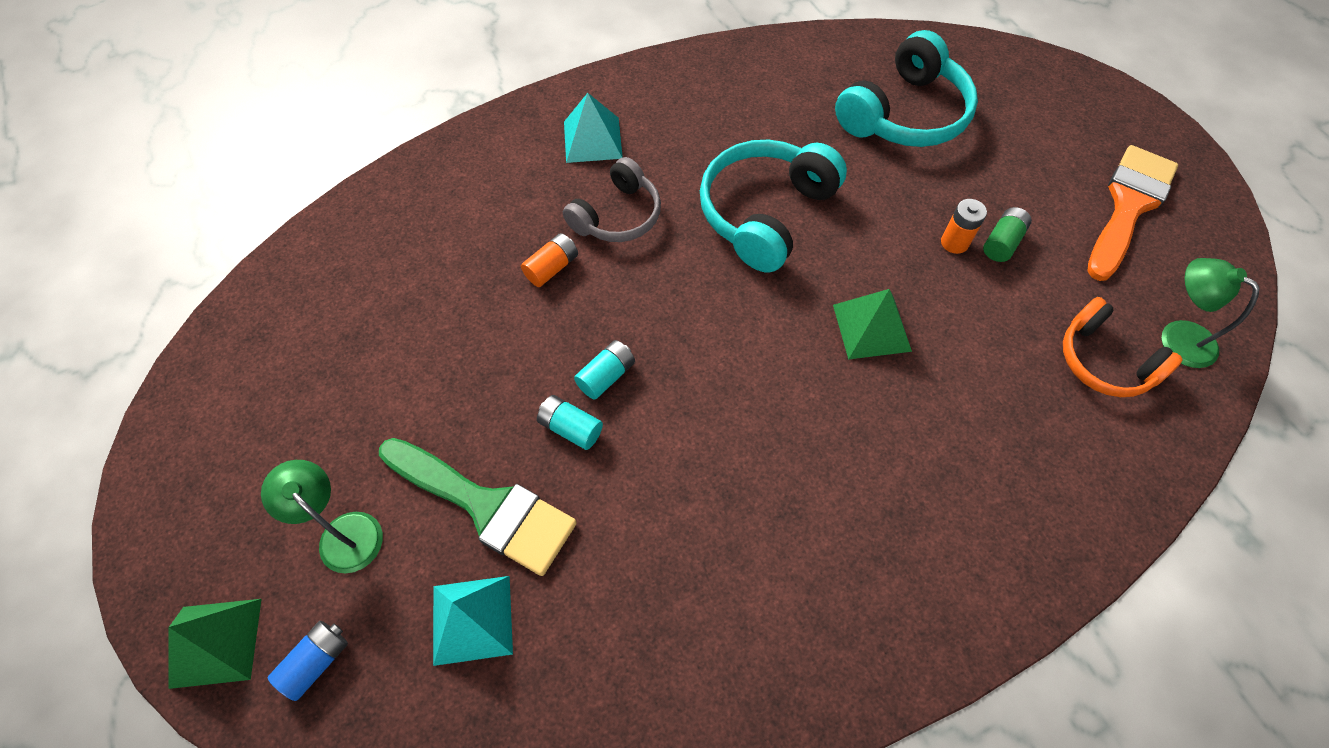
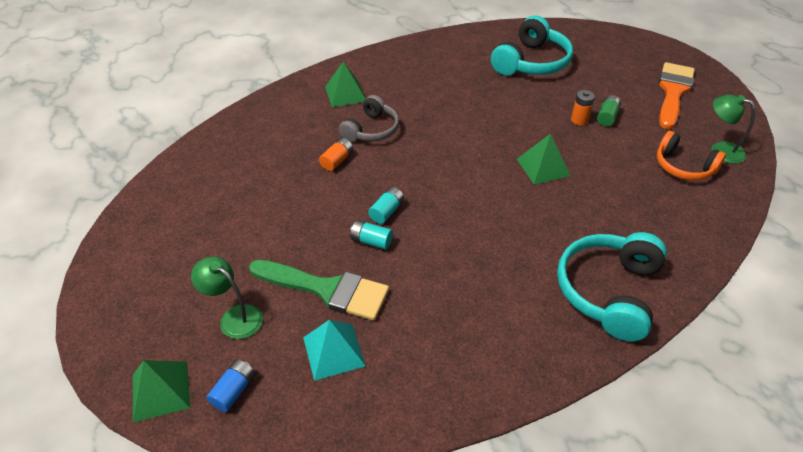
camera: 10 degrees left, 15 degrees down
turquoise pyramid [564,93,623,163] -> green pyramid [325,62,366,107]
turquoise headphones [700,139,847,272] -> turquoise headphones moved to [557,232,667,342]

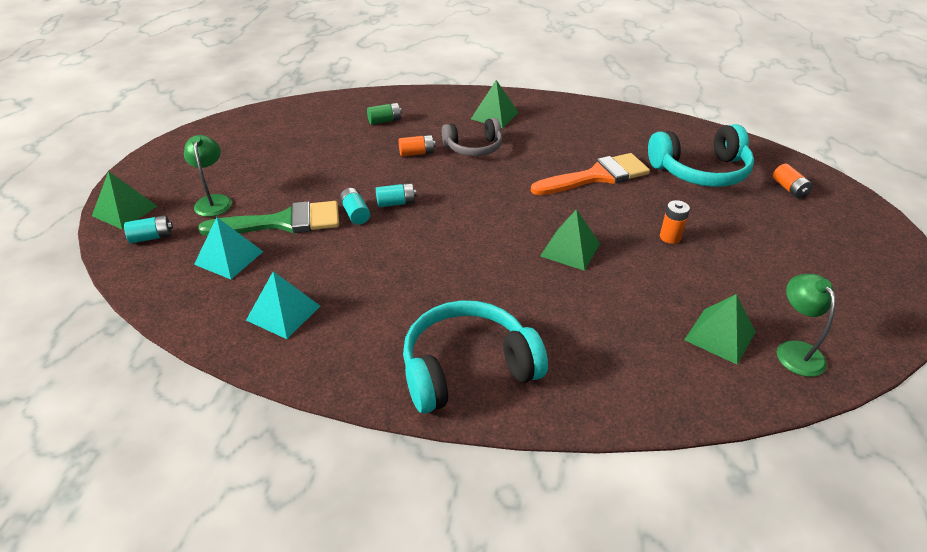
camera: 45 degrees right, 5 degrees down
blue battery [207,359,255,412] -> turquoise battery [124,215,173,243]
green brush [249,260,389,321] -> green brush turned 75 degrees counterclockwise [198,201,339,236]
green battery [597,95,621,126] -> green battery moved to [367,103,402,125]
orange headphones [657,131,726,181] -> green pyramid [684,294,756,365]
orange brush [659,62,695,129] -> orange brush moved to [531,153,650,195]
none -> turquoise pyramid [246,271,320,339]
none -> orange battery [773,164,813,198]

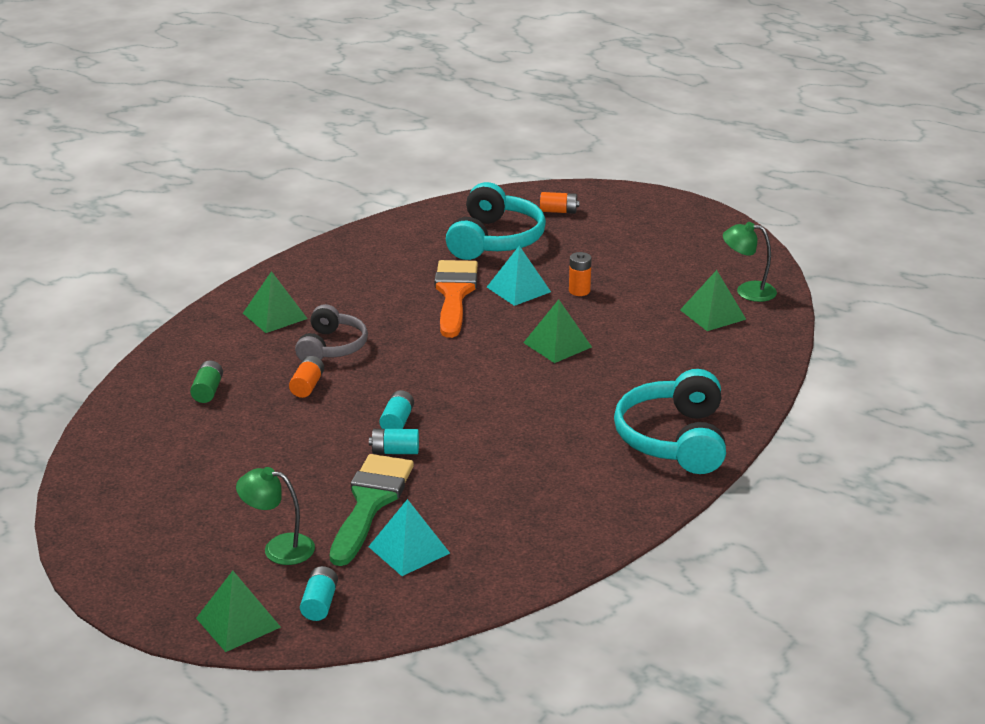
camera: 65 degrees left, 10 degrees down
turquoise pyramid [246,271,320,339] -> turquoise pyramid moved to [487,246,551,306]

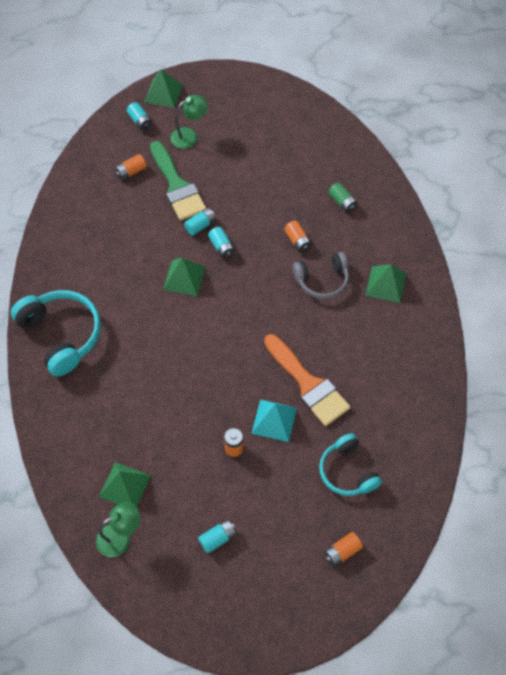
camera: 140 degrees right, 30 degrees up
grey headphones [295,304,368,361] -> grey headphones turned 75 degrees counterclockwise [293,252,349,299]
turquoise pyramid [368,499,450,576] -> orange battery [115,154,147,180]
turquoise headphones [446,182,546,260] -> turquoise headphones [319,433,382,496], size x0.65
green pyramid [523,299,592,363] -> green pyramid moved to [163,258,205,296]
none -> turquoise battery [198,519,237,553]

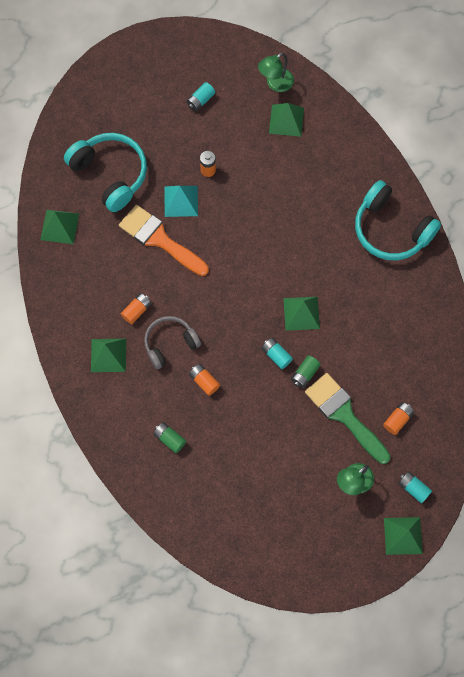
camera: 165 degrees right, 10 degrees up
turquoise battery [184,208,216,236] -> green battery [291,355,321,388]
turquoise headphones [319,433,382,496] -> turquoise headphones [64,133,147,212], size x1.54
orange battery [324,532,363,567] -> orange battery moved to [121,293,151,324]
none -> green pyramid [40,210,79,244]

